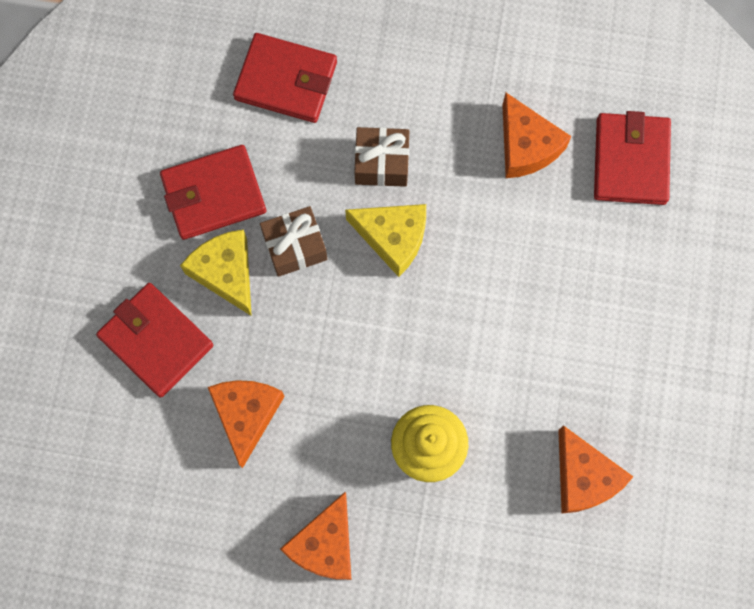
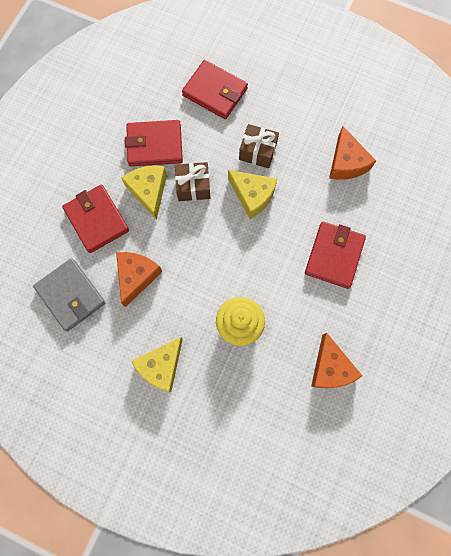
camera: 15 degrees right, 0 degrees up
orange cheese [280,492,351,580] -> yellow cheese [131,337,183,392]
red wallet [594,111,671,205] -> red wallet moved to [305,222,366,289]
none -> grey wallet [33,258,106,332]

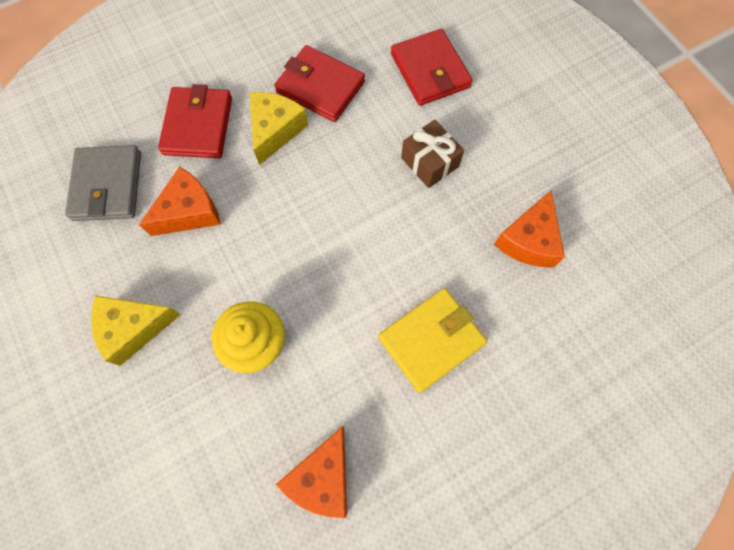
camera: 35 degrees right, 5 degrees down
brown gift [175,162,210,201] -> none
yellow cheese [228,170,277,219] -> none
red wallet [305,222,366,289] -> yellow wallet [378,288,487,393]

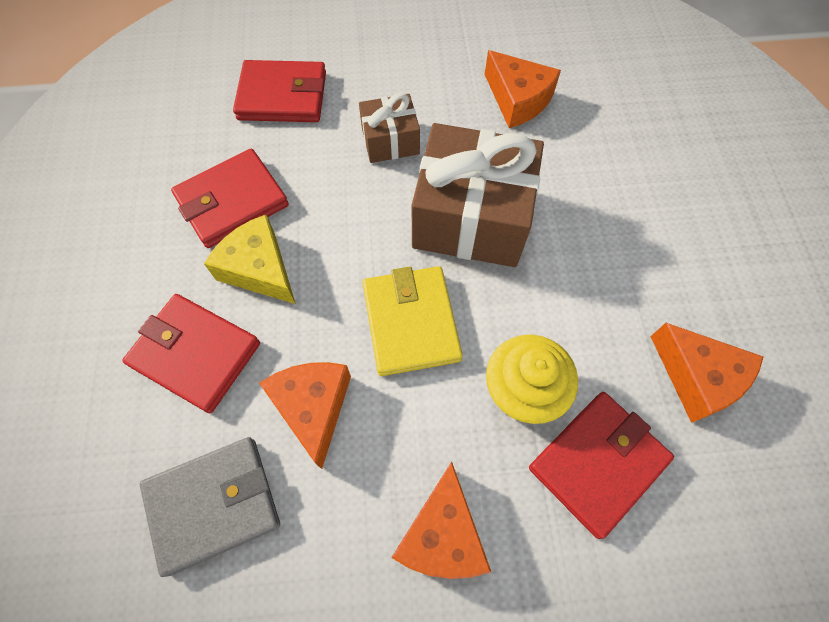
camera: 65 degrees left, 5 degrees down
grey wallet [65,145,141,221] -> grey wallet turned 45 degrees counterclockwise [140,437,280,577]
yellow cheese [91,296,181,366] -> orange cheese [391,461,491,579]
yellow wallet [378,288,487,393] -> yellow wallet moved to [363,266,463,376]
none -> brown gift [412,123,544,267]
none -> red wallet [529,392,674,539]

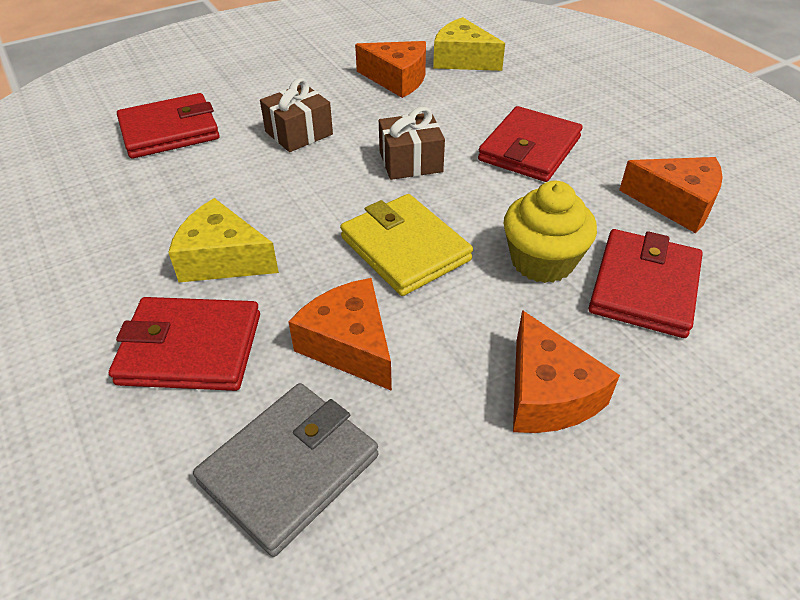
camera: 25 degrees left, 20 degrees down
red wallet [171,149,289,248] -> red wallet moved to [478,106,583,182]
brown gift [412,123,544,267] -> brown gift [379,107,445,180], size x0.52
none -> yellow cheese [433,17,505,71]

